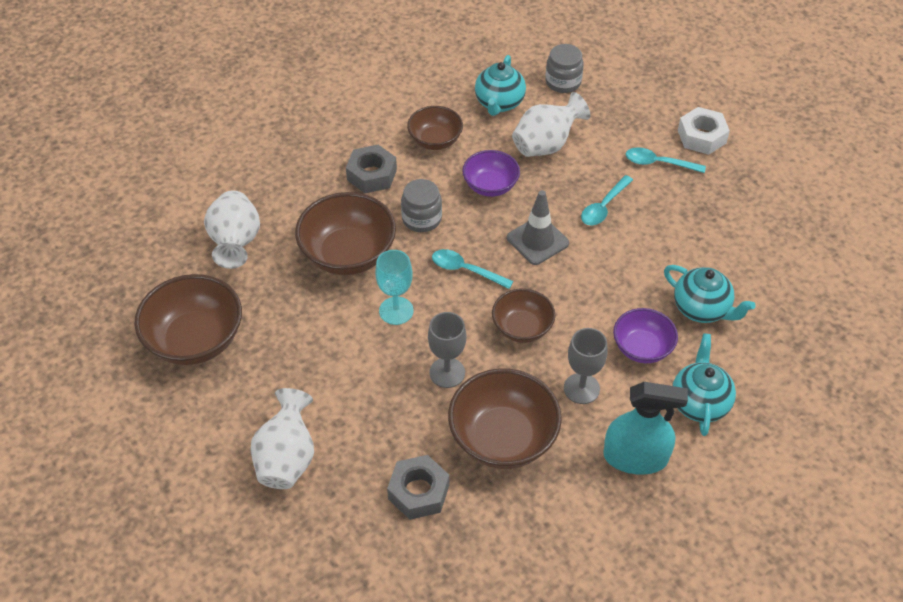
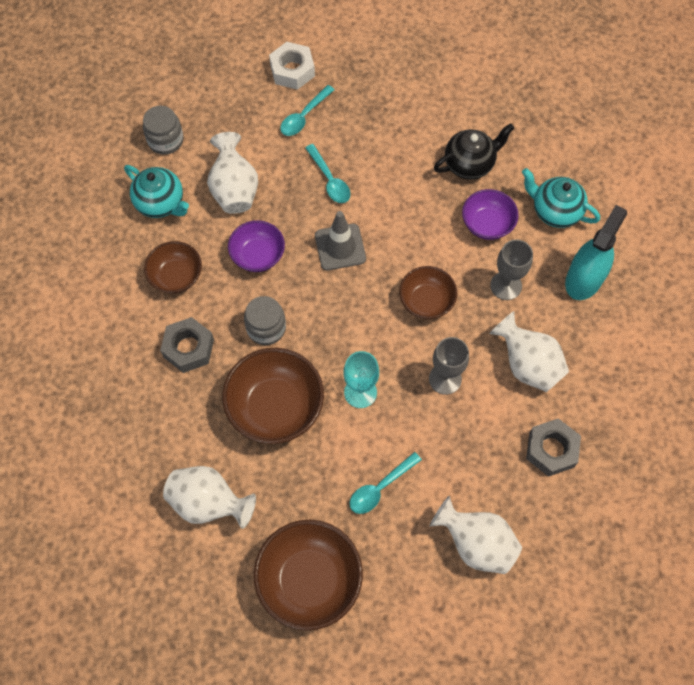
camera: 65 degrees left, 15 degrees up
turquoise spoon [432,249,513,289] -> turquoise spoon moved to [349,452,422,514]
brown bowl [448,368,562,469] -> white vase [489,311,569,392]
turquoise teapot [664,265,756,323] -> black teapot [434,123,514,180]

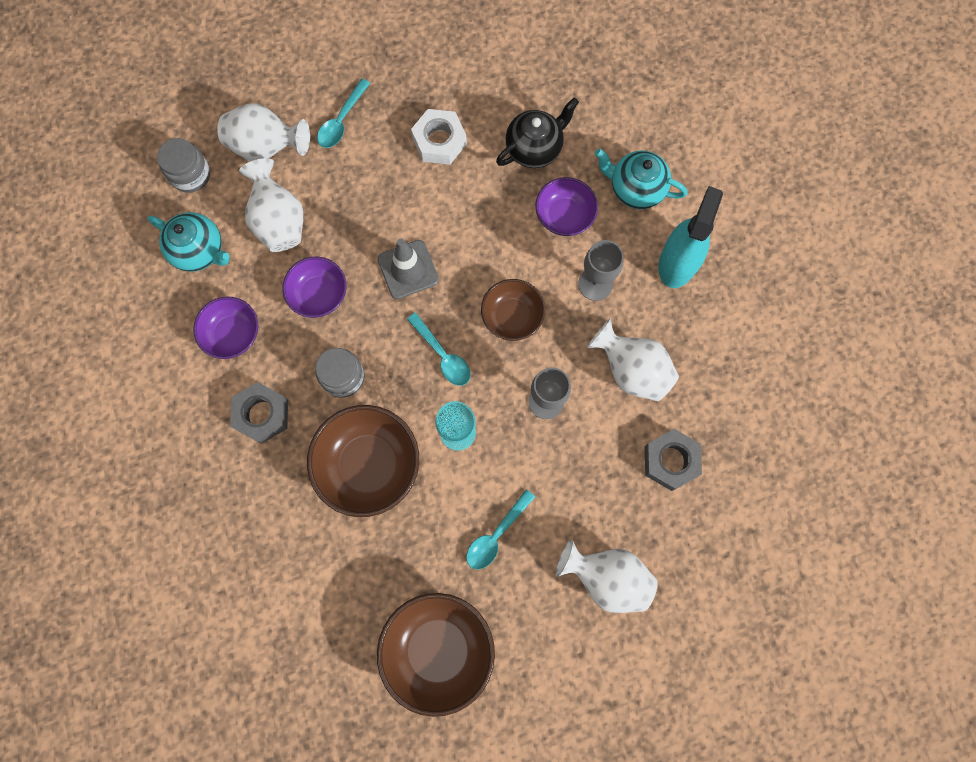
camera: 10 degrees left, 10 degrees up
brown bowl [144,241,202,294] -> purple bowl [193,297,258,359]
white vase [163,466,256,529] -> white vase moved to [217,103,310,161]
white nut [269,42,315,90] -> white nut moved to [411,109,467,165]
turquoise spoon [305,144,350,203] -> turquoise spoon moved to [407,312,471,386]

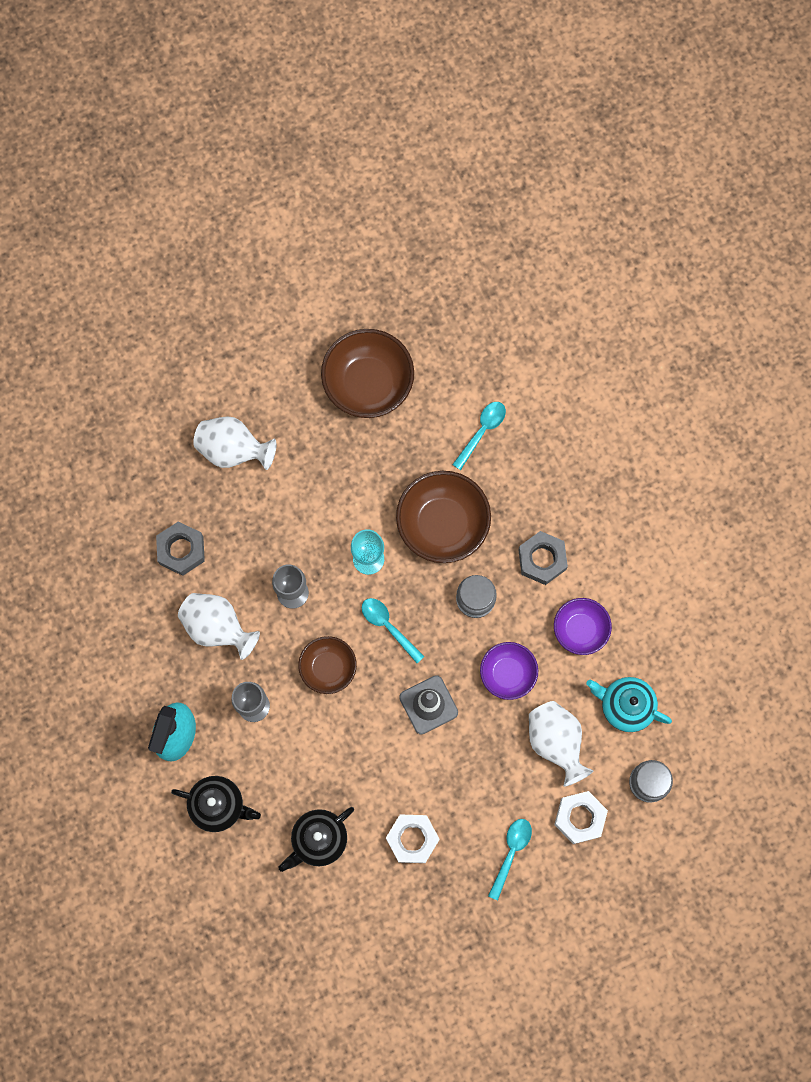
camera: 175 degrees right, 0 degrees up
white vase [217,103,310,161] -> white nut [554,791,608,844]
turquoise spoon [466,489,535,569] -> turquoise spoon moved to [452,402,506,470]
purple bowl [535,177,598,236] -> none
turquoise teapot [595,149,688,209] -> black teapot [171,776,261,832]

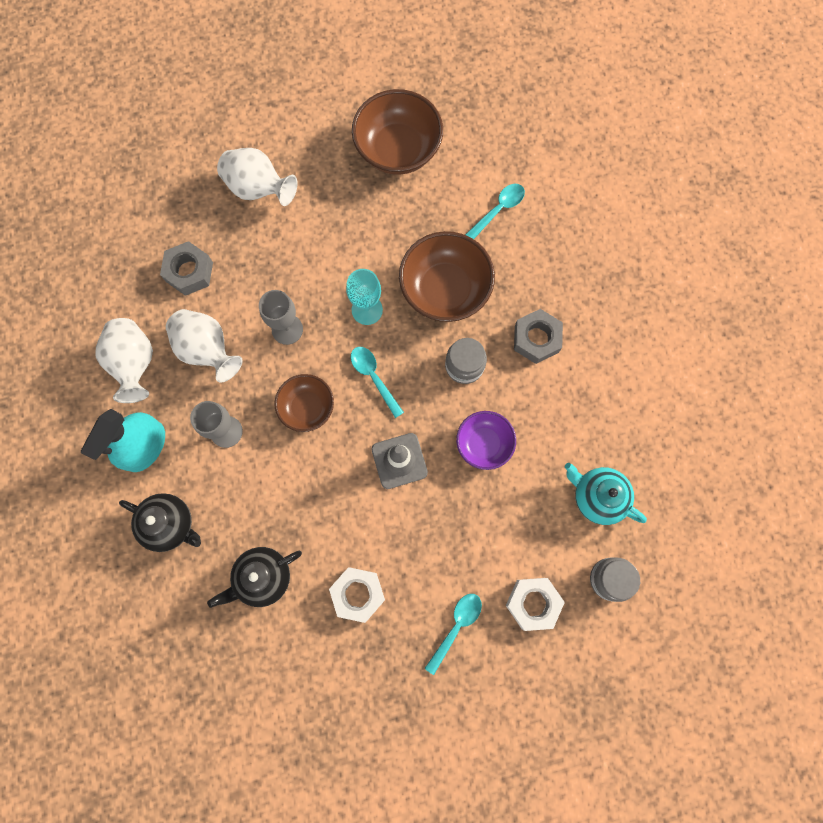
camera: 10 degrees right, 0 degrees up
white vase [529,701,593,787] -> white vase moved to [95,318,153,403]
purple bowl [554,598,612,655] -> none

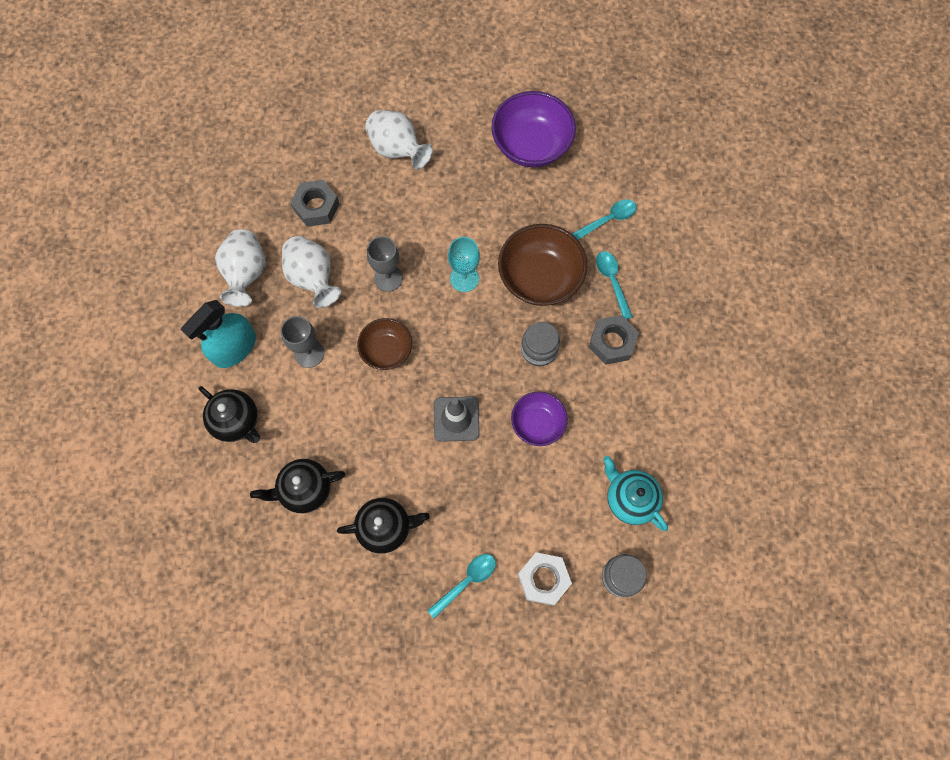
camera: 15 degrees right, 5 degrees down
white nut [329,567,385,623] -> black teapot [337,498,430,554]
turquoise spoon [351,347,404,418] -> turquoise spoon moved to [596,251,633,320]
brown bowl [352,89,443,175] -> purple bowl [491,91,576,167]

